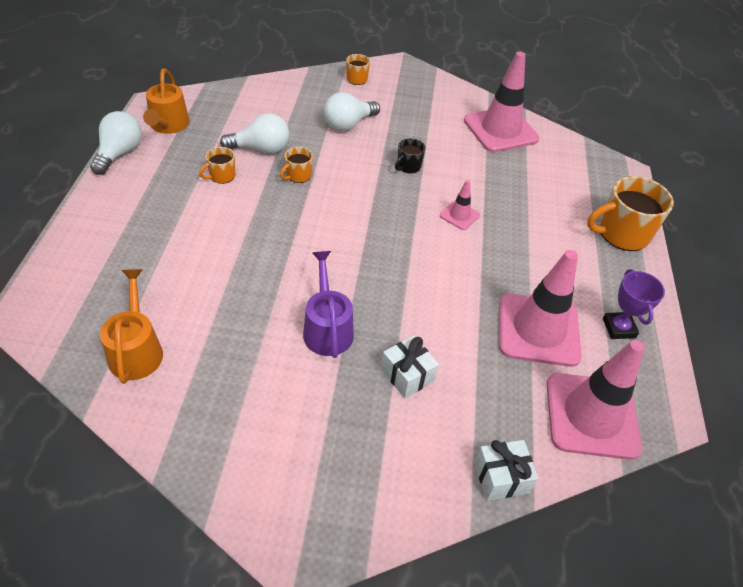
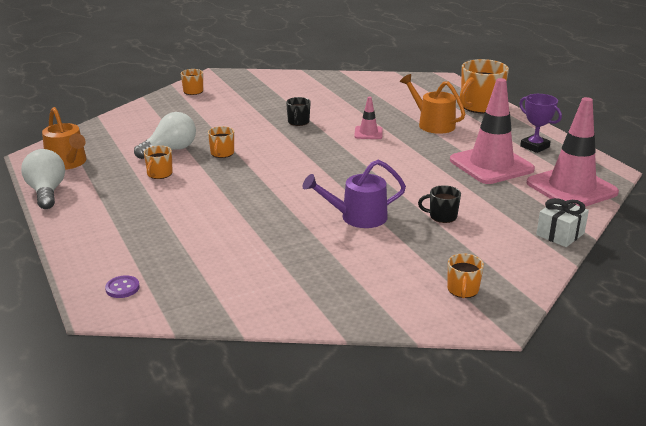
camera: 30 degrees left, 20 degrees down
orange watering can [100,269,163,384] -> orange watering can moved to [400,74,465,134]
purple watering can [303,251,354,358] -> purple watering can turned 60 degrees counterclockwise [303,160,406,228]
white light bulb [324,92,380,131] -> none
white gift [381,335,439,398] -> black mug [418,185,461,223]
pink traffic cone [464,51,539,152] -> none
none -> purple button [105,275,140,298]
none -> orange mug [447,253,484,298]

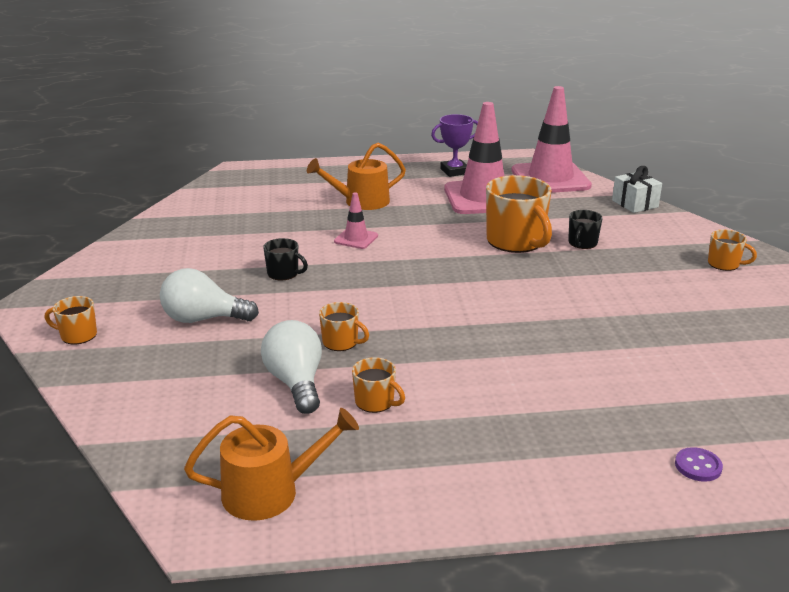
camera: 70 degrees left, 0 degrees up
white light bulb [21,149,65,209] -> white light bulb moved to [160,268,259,323]
purple watering can [303,160,406,228] -> none
orange mug [460,59,509,114] -> orange mug moved to [486,175,552,253]

